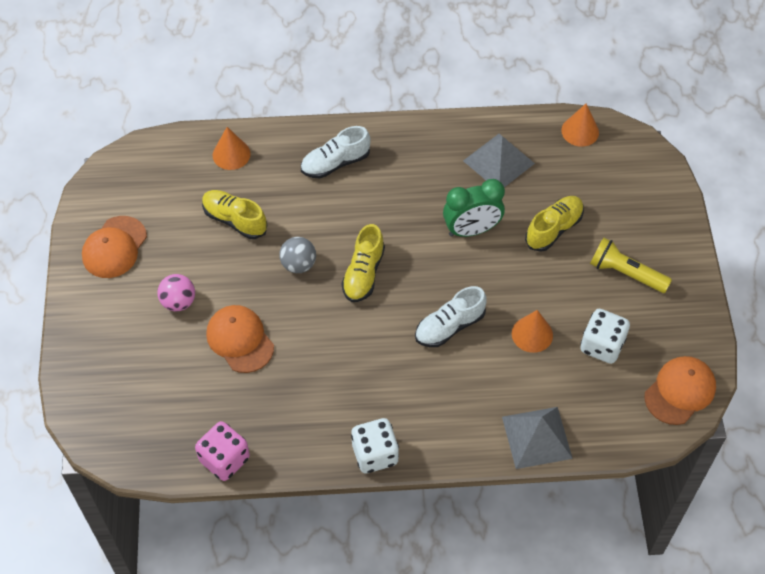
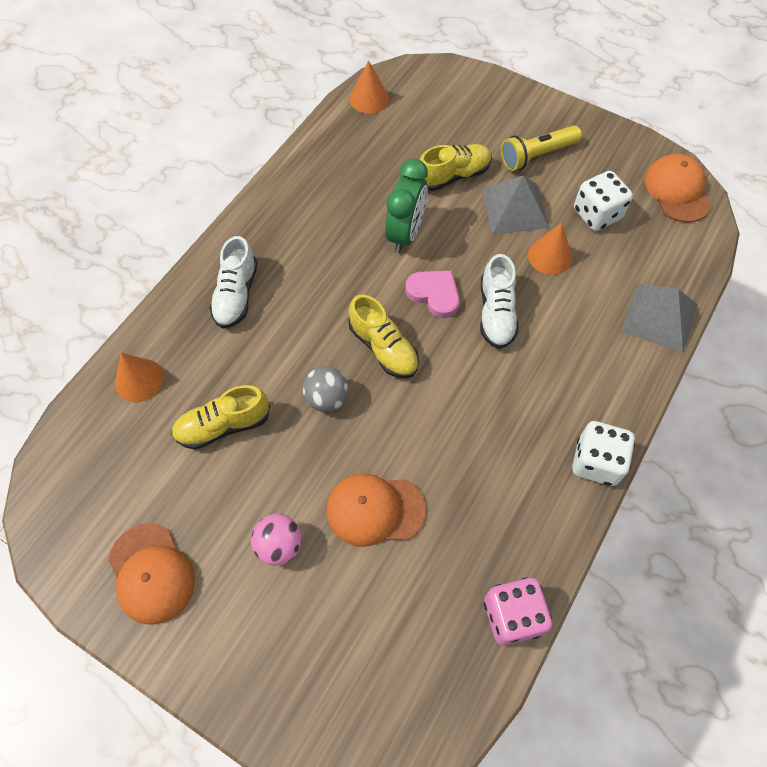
camera: 55 degrees left, 5 degrees up
grey pyramid [463,134,535,187] -> grey pyramid moved to [481,176,549,234]
yellow shoe [525,196,584,252] -> yellow shoe turned 75 degrees clockwise [420,144,492,191]
none -> pink heart [405,271,459,318]

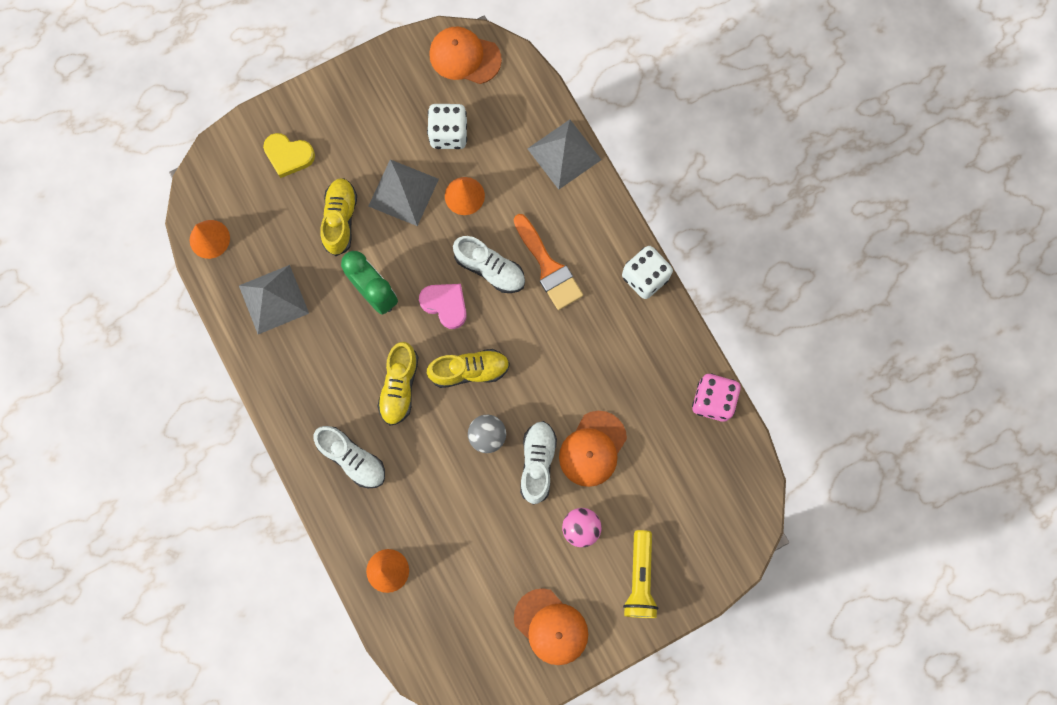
camera: 60 degrees left, 15 degrees up
orange cap [108,523,195,625] -> orange cap turned 45 degrees clockwise [514,588,588,665]
yellow shoe [171,385,270,450] -> yellow shoe moved to [377,342,419,425]
pink heart [405,271,459,318] -> pink heart turned 60 degrees clockwise [419,284,467,329]
yellow flashlight [501,126,582,171] -> yellow flashlight moved to [623,530,658,618]
none -> grey pyramid [239,265,309,334]
none -> yellow heart [263,133,315,178]
none -> orange brush [514,214,583,310]
none -> white shoe [520,421,557,505]

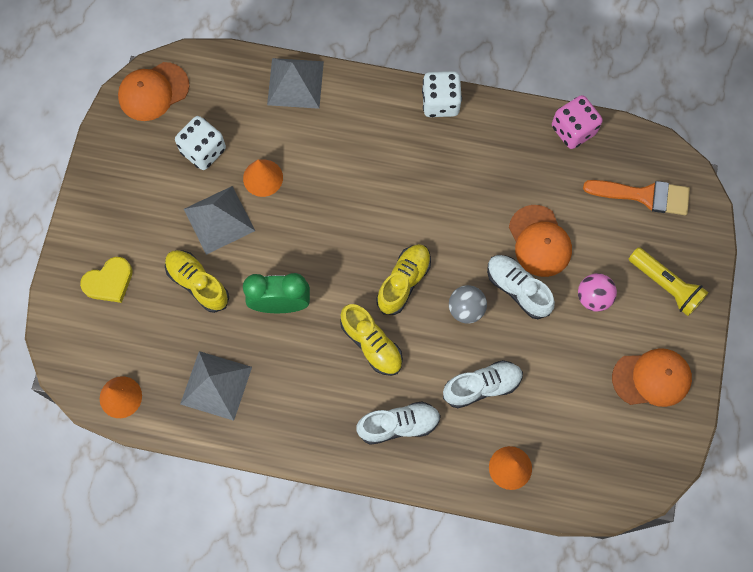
camera: 50 degrees left, 5 degrees down
pink heart [419,284,467,329] -> none
white shoe [453,236,525,293] -> white shoe moved to [443,360,523,408]
orange brush [514,214,583,310] -> orange brush moved to [583,180,690,215]

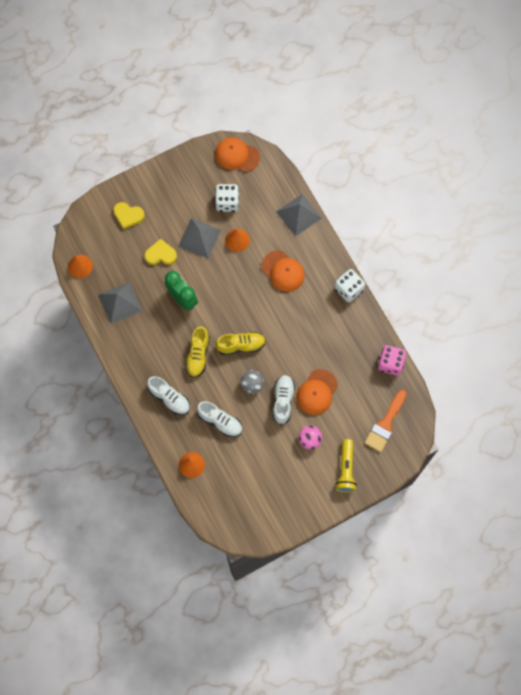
camera: 50 degrees right, 0 degrees up
yellow shoe [165,250,229,313] -> yellow heart [144,239,177,265]
orange brush [583,180,690,215] -> orange brush turned 60 degrees clockwise [365,390,407,452]
orange cap [612,348,692,407] -> orange cap moved to [261,250,305,292]

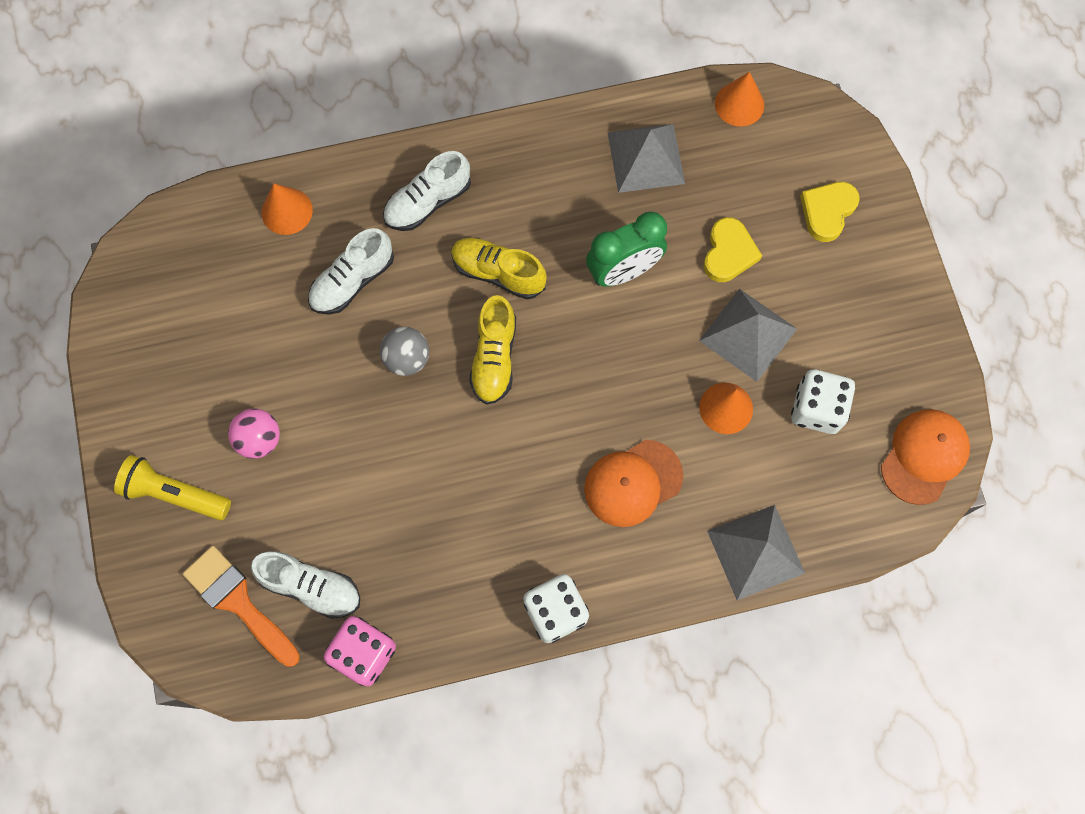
camera: 105 degrees right, 0 degrees up
white shoe [273,375,295,425] -> white shoe moved to [251,551,360,619]
orange cap [296,369,338,415] -> none

